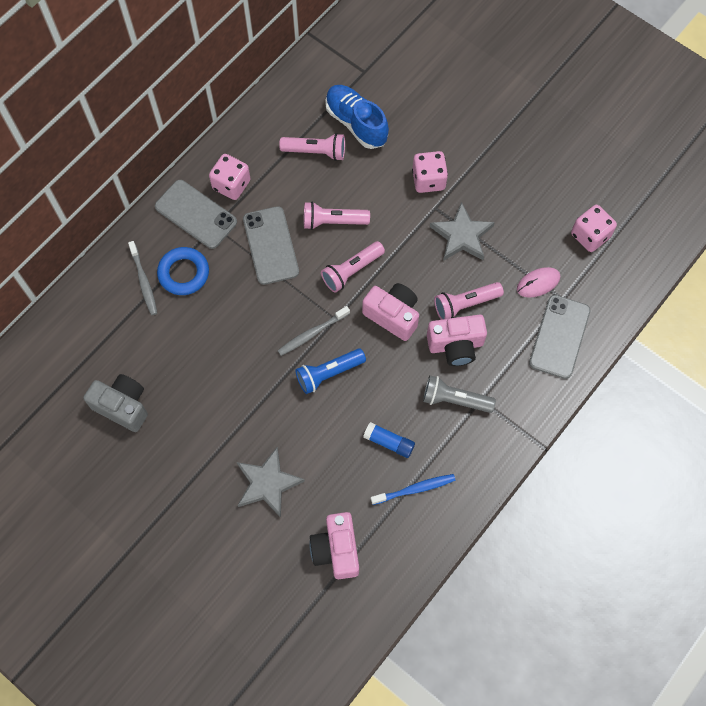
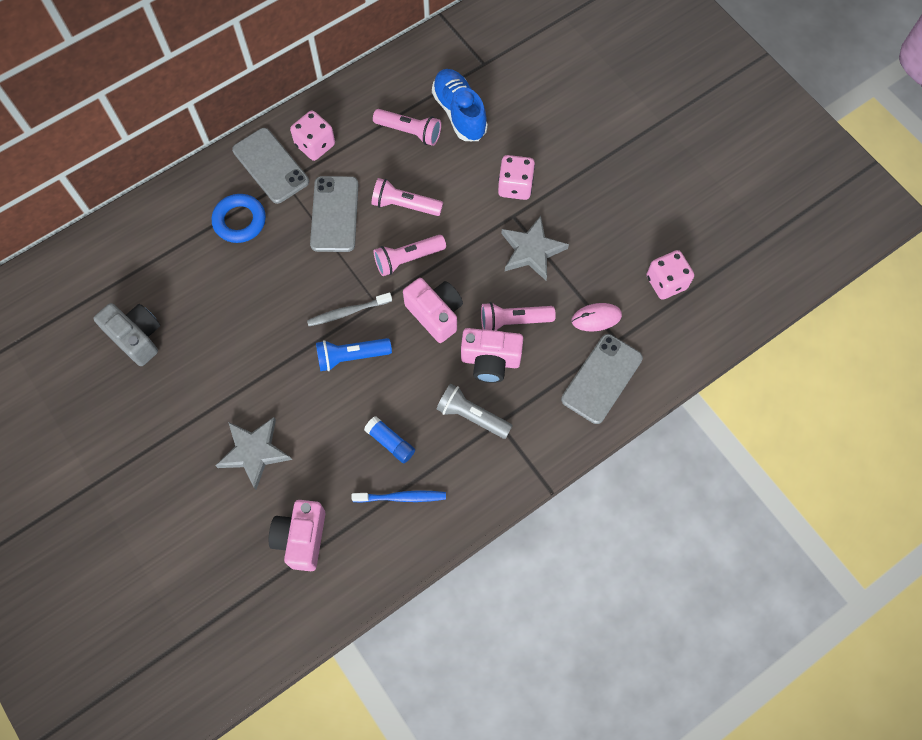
camera: 15 degrees right, 0 degrees up
grey toothbrush [128,241,157,315] -> none

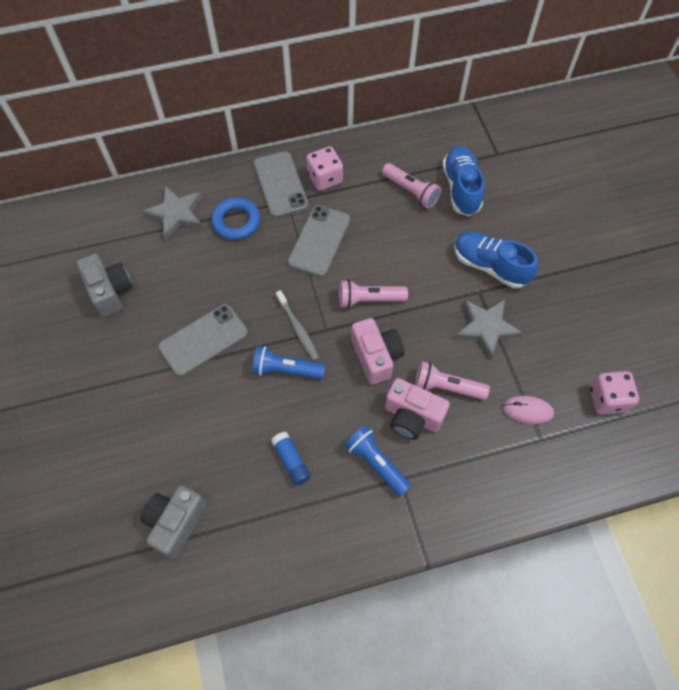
camera: 20 degrees right, 5 degrees down
grey star [215,417,292,490] -> grey star moved to [142,185,202,241]
pink camera [269,500,326,571] -> grey camera [140,486,207,559]
grey toothbrush [307,292,392,326] -> grey toothbrush turned 120 degrees counterclockwise [276,290,319,361]
blue toothbrush [352,490,446,503] -> none
pink flashlight [372,178,443,216] -> none
grey flashlight [436,384,512,439] -> blue flashlight [344,425,411,496]
pink dice [498,155,535,200] -> blue shoe [454,232,538,288]
grey phone [561,334,643,424] -> grey phone moved to [158,304,248,376]

